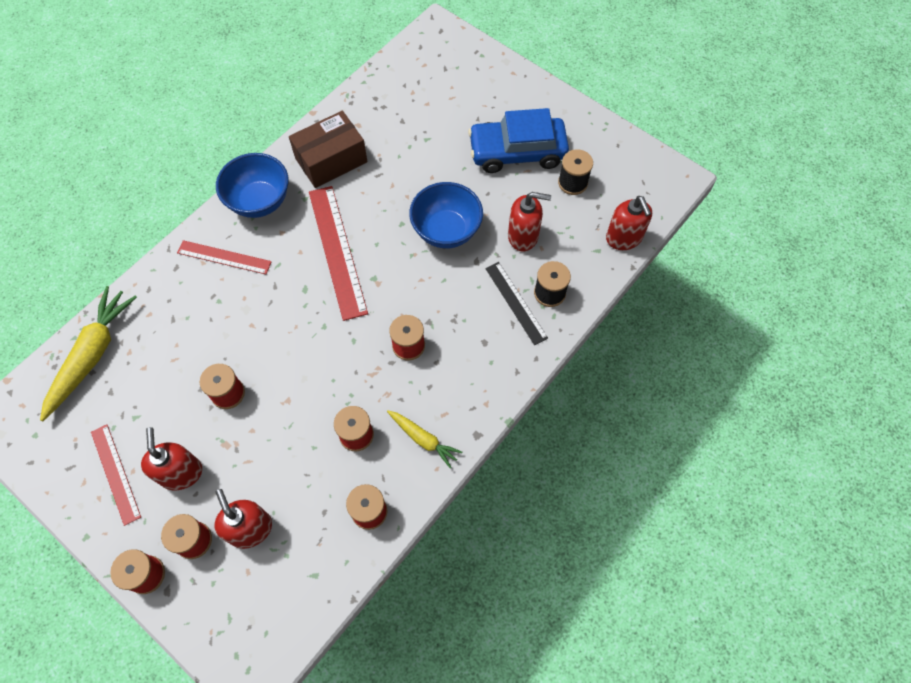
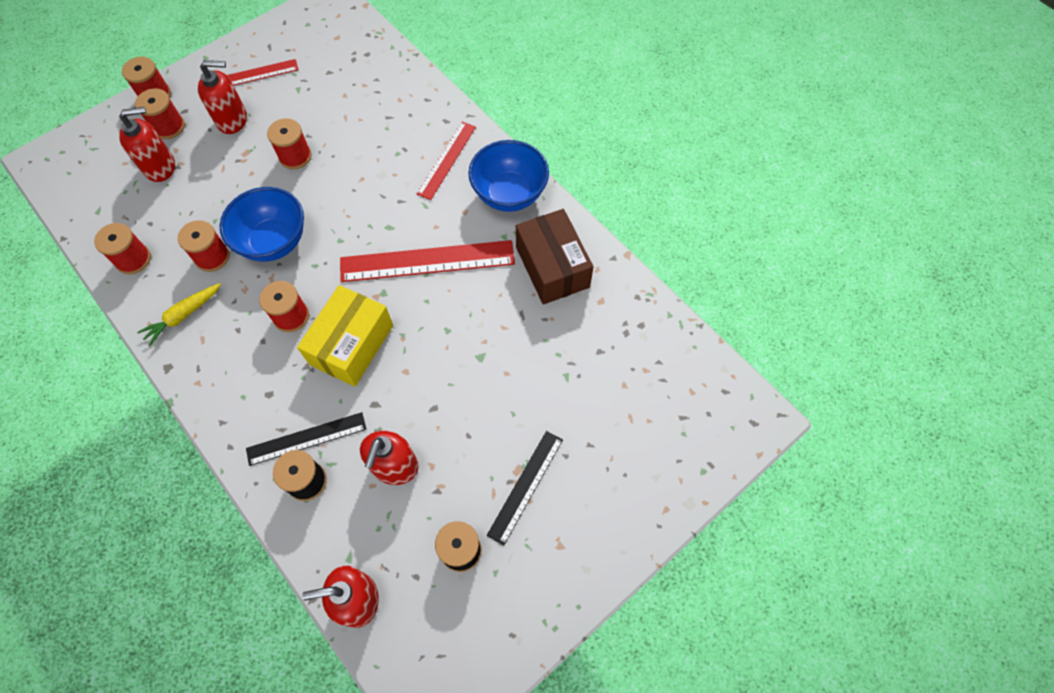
camera: 100 degrees right, 0 degrees up
yellow carrot [40,286,137,421] -> none
blue bowl [409,182,483,249] -> blue bowl moved to [219,187,304,262]
blue car [468,108,569,173] -> black ruler [487,431,563,546]
none -> yellow box [297,285,393,387]

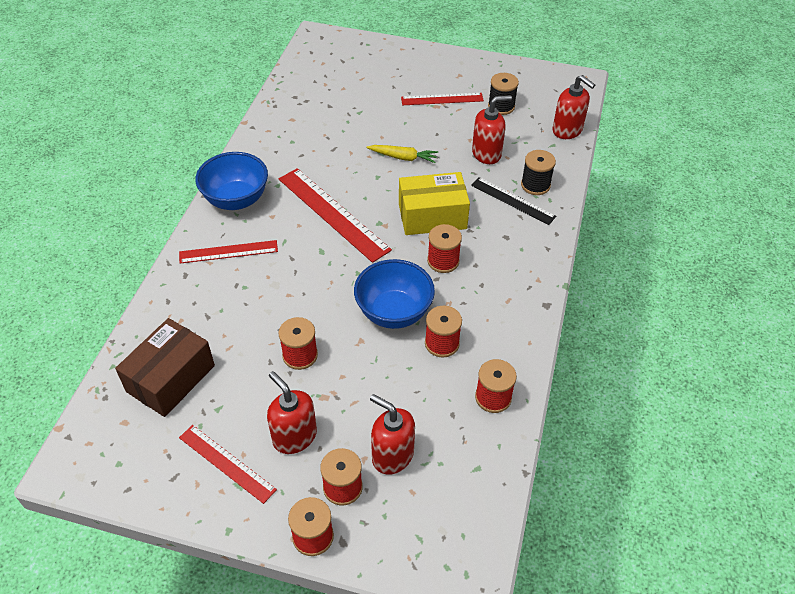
camera: 125 degrees left, 15 degrees down
yellow carrot [137,283,221,346] -> yellow carrot moved to [366,145,438,163]
black ruler [487,431,563,546] -> red ruler [401,93,484,105]
brown box [516,209,593,304] -> brown box moved to [115,318,215,417]

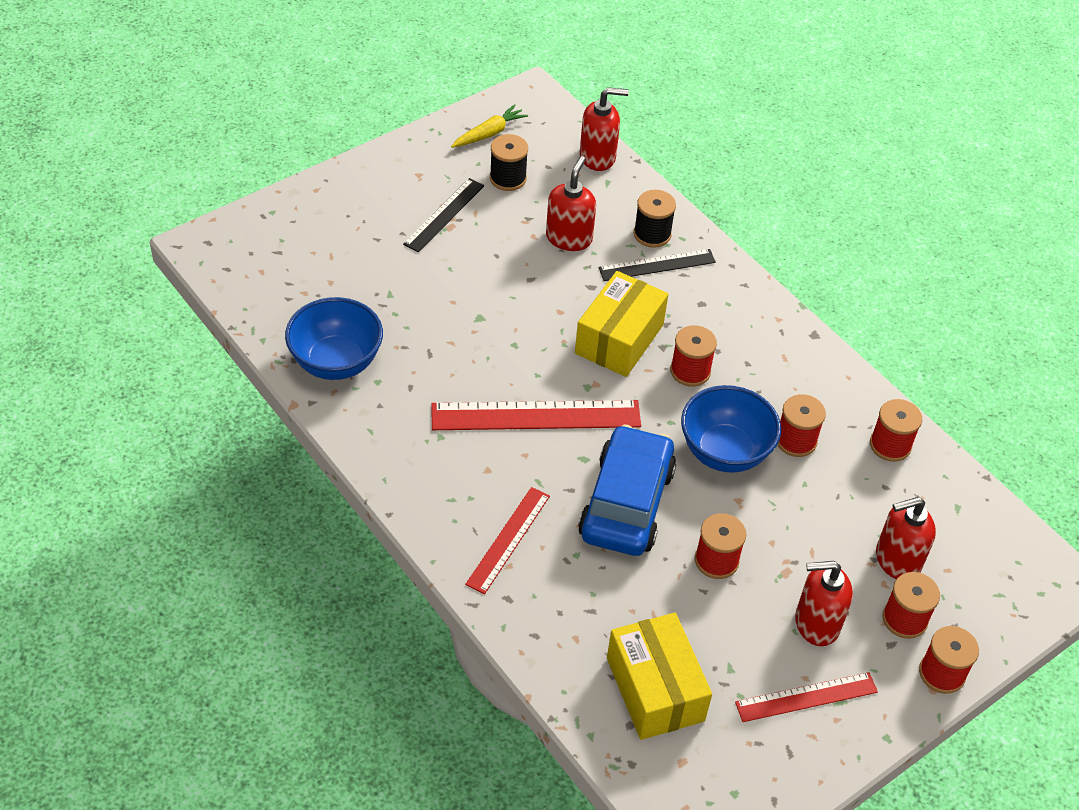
camera: 55 degrees left, 0 degrees up
brown box [115,318,215,417] -> yellow box [607,613,712,740]
blue bowl [195,152,268,210] -> blue bowl moved to [285,297,383,380]
yellow carrot [366,145,438,163] -> yellow carrot moved to [451,104,528,148]
red ruler [401,93,484,105] -> black ruler [403,178,484,252]
none -> blue car [578,424,676,556]

